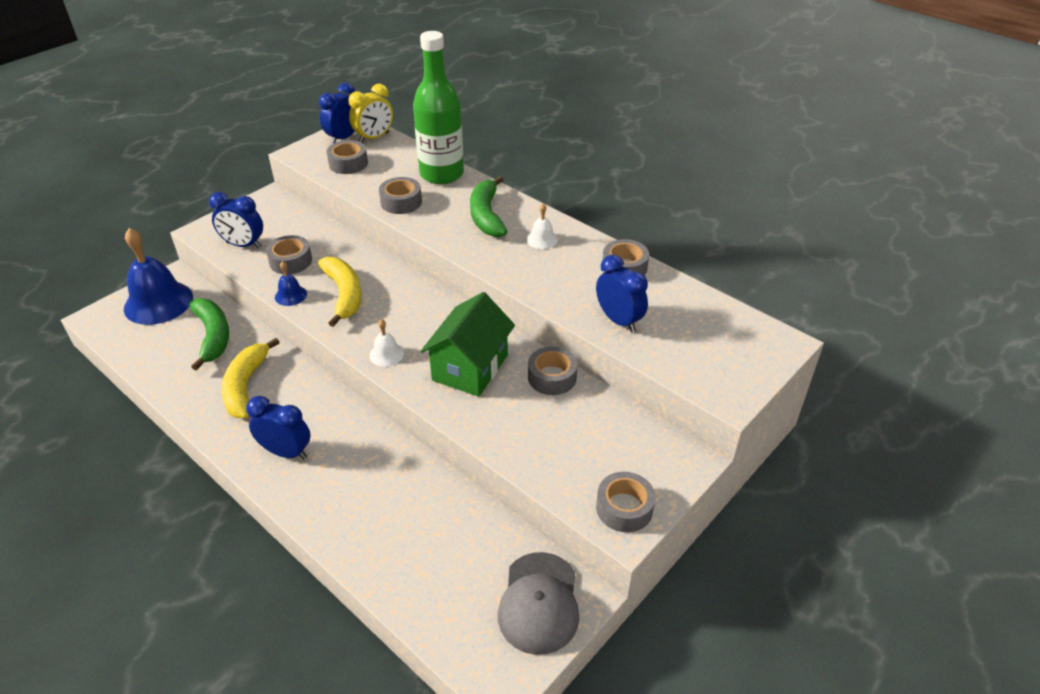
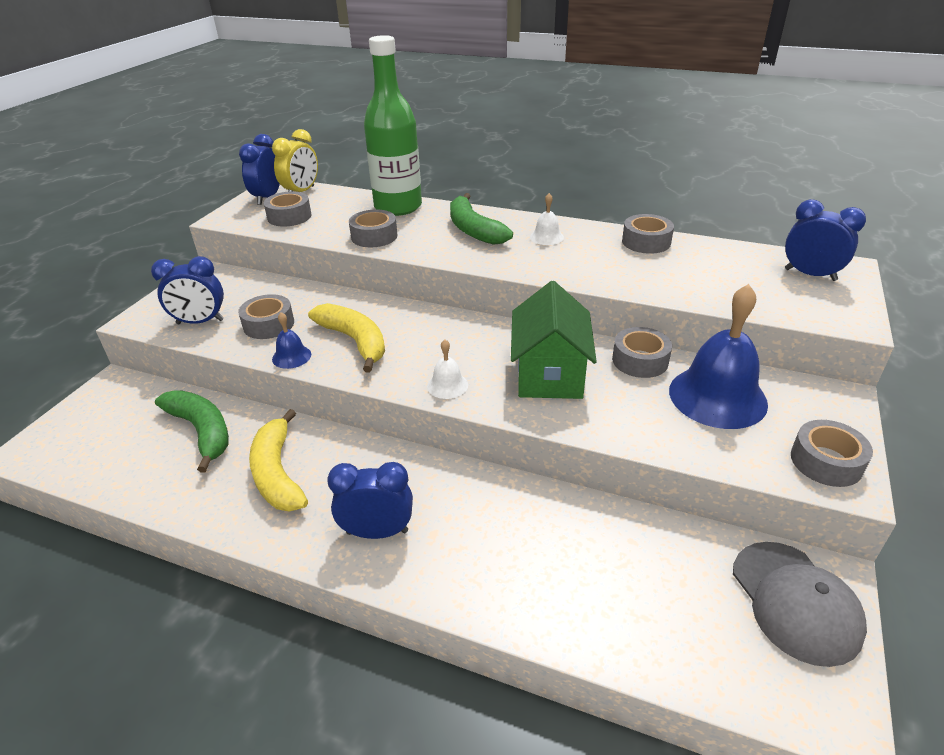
camera: 20 degrees left, 5 degrees down
blue bell [124,228,193,325] -> blue bell moved to [669,284,768,429]
blue clock [596,255,648,332] -> blue clock moved to [785,199,866,281]

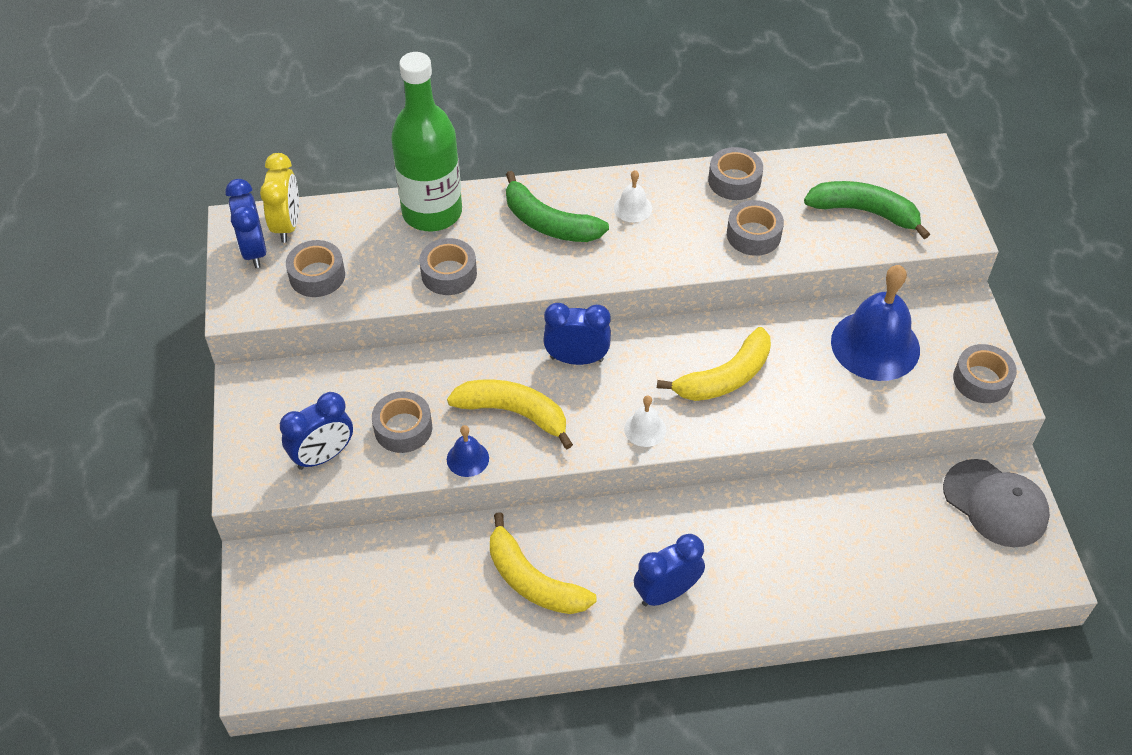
camera: 30 degrees left, 15 degrees up
green banana [155,391,229,473] -> green banana moved to [804,181,930,239]
green house [511,281,597,399] -> yellow banana [657,327,771,401]
grey tape [612,327,672,378] -> grey tape moved to [727,200,784,256]
blue clock [785,199,866,281] -> blue clock moved to [543,303,611,365]

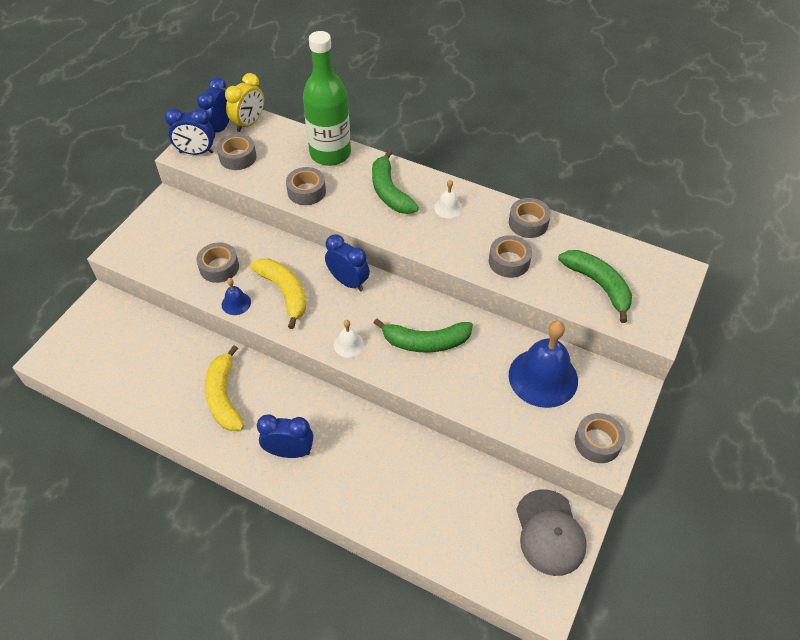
camera: 35 degrees right, 0 degrees up
blue clock [280,392,353,470] -> blue clock moved to [165,108,215,155]
yellow banana [657,327,771,401] -> green banana [374,319,473,352]

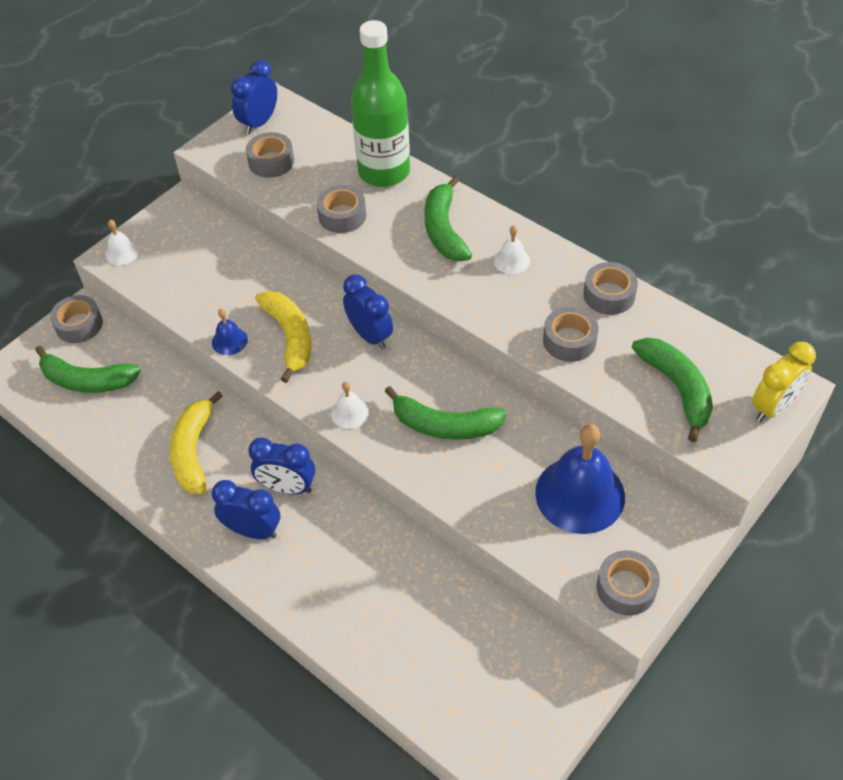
camera: 15 degrees right, 0 degrees up
blue clock [165,108,215,155] -> blue clock moved to [248,438,315,494]
grey tape [196,242,239,283] -> grey tape moved to [50,295,103,343]
yellow clock [225,73,264,132] -> yellow clock moved to [752,342,816,422]
grey cap [516,489,587,576] -> none
none -> green banana [35,345,141,393]
none -> white bell [105,220,139,265]

